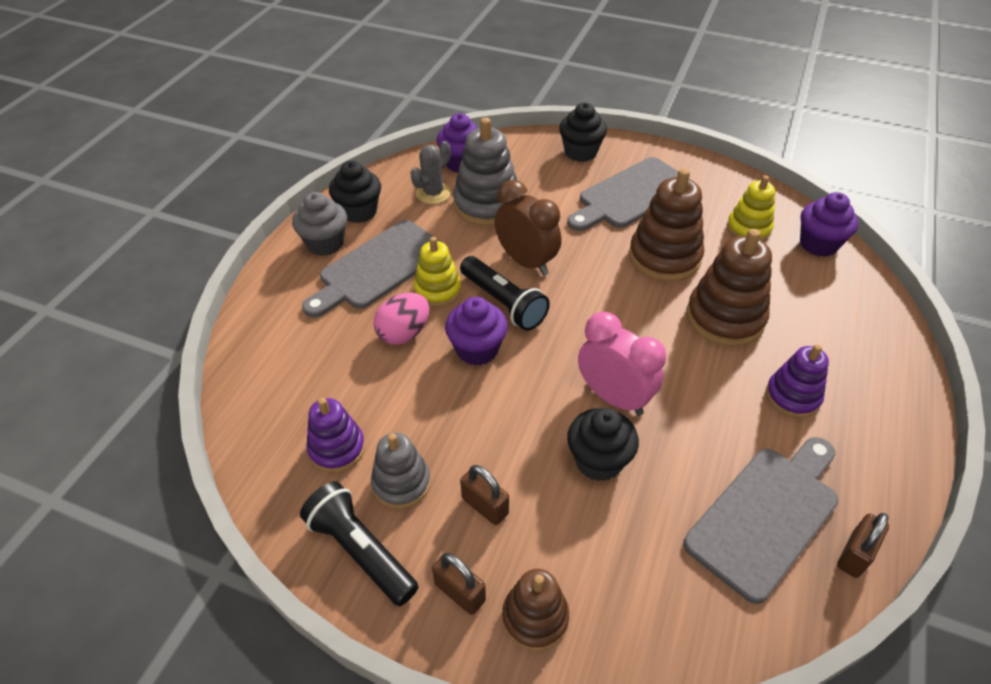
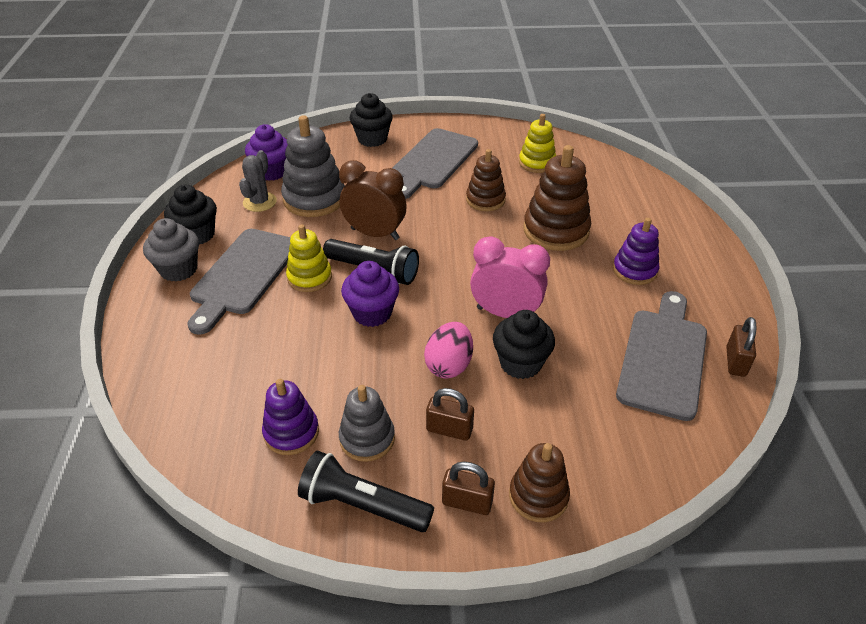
camera: 25 degrees left, 5 degrees down
pink egg [374,293,429,345] -> pink egg moved to [424,322,473,378]
brown stacking toy [629,168,704,281] -> brown stacking toy [466,149,506,211], size x0.63
purple cupcake [800,192,859,257] -> none

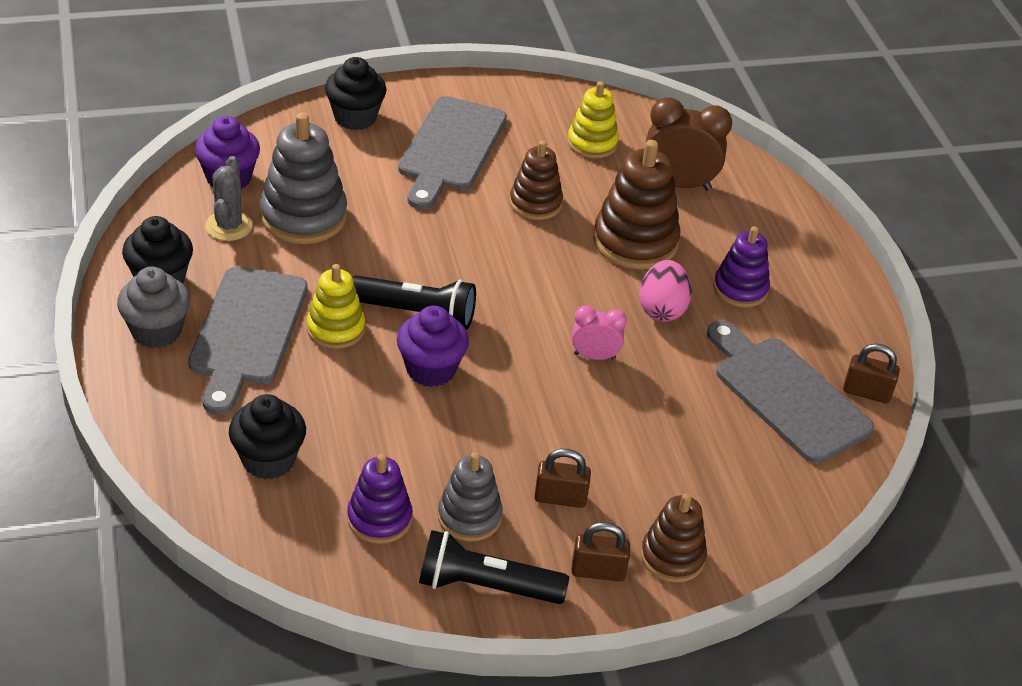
camera: 15 degrees left, 0 degrees up
brown clock [339,160,407,240] -> brown clock moved to [645,97,732,191]
pink egg [424,322,473,378] -> pink egg moved to [639,260,692,322]
pink clock [470,236,550,318] -> pink clock [572,305,627,360], size x0.58
black cupcake [493,310,555,379] -> black cupcake moved to [229,394,306,479]
grey cutting board [616,291,707,421] -> grey cutting board turned 45 degrees counterclockwise [707,321,874,464]
brown padlock [726,317,756,377] -> brown padlock turned 75 degrees counterclockwise [843,344,900,403]

